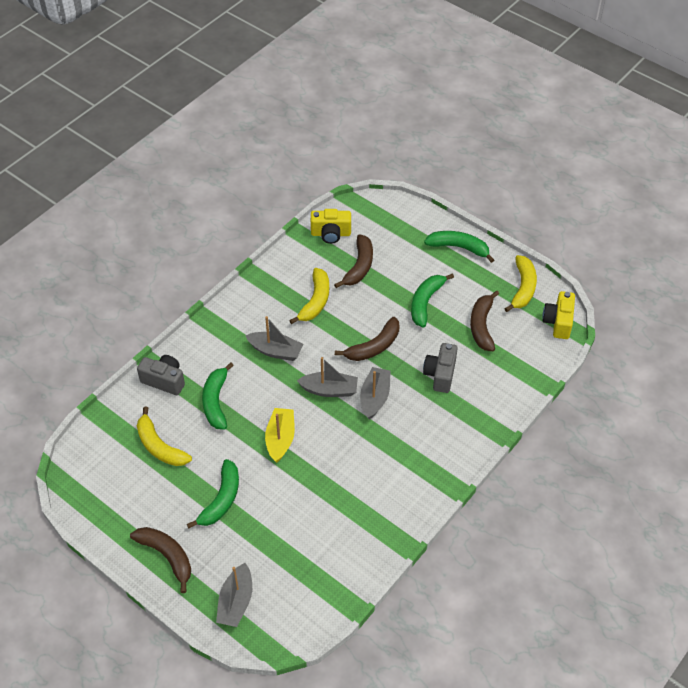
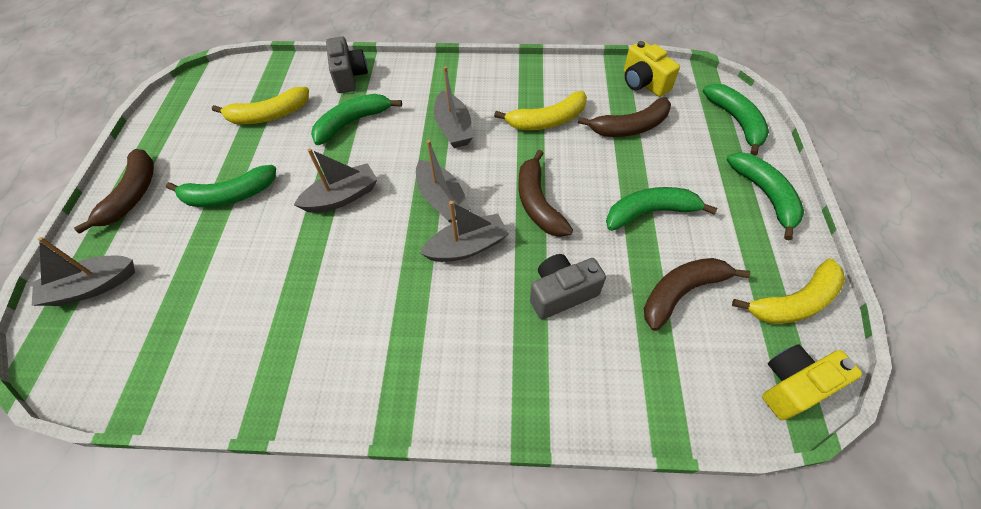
camera: 55 degrees right, 5 degrees up
yellow banana [137,407,192,466] -> yellow banana turned 120 degrees counterclockwise [212,87,309,124]
yellow boat [265,408,295,463] -> grey boat [294,148,378,213]
brown banana [335,317,399,361] -> brown banana turned 60 degrees clockwise [518,150,573,237]
none -> green banana [703,84,769,156]

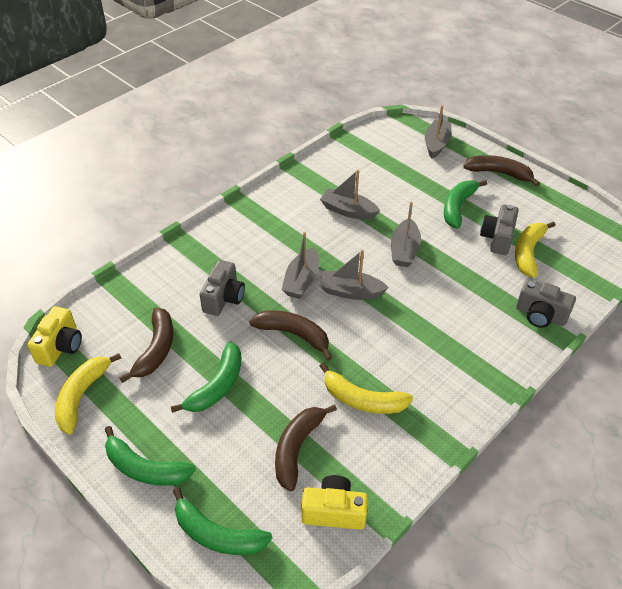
camera: 130 degrees right, 10 degrees down
brown banana [74,149,154,234] -> brown banana turned 150 degrees clockwise [463,155,540,186]
green banana [311,94,402,145] -> none
grey boat [434,66,473,148] -> grey boat moved to [320,170,380,220]
yellow banana [494,91,587,130] -> yellow banana turned 90 degrees counterclockwise [320,362,413,414]
none -> grey camera [480,204,519,255]

